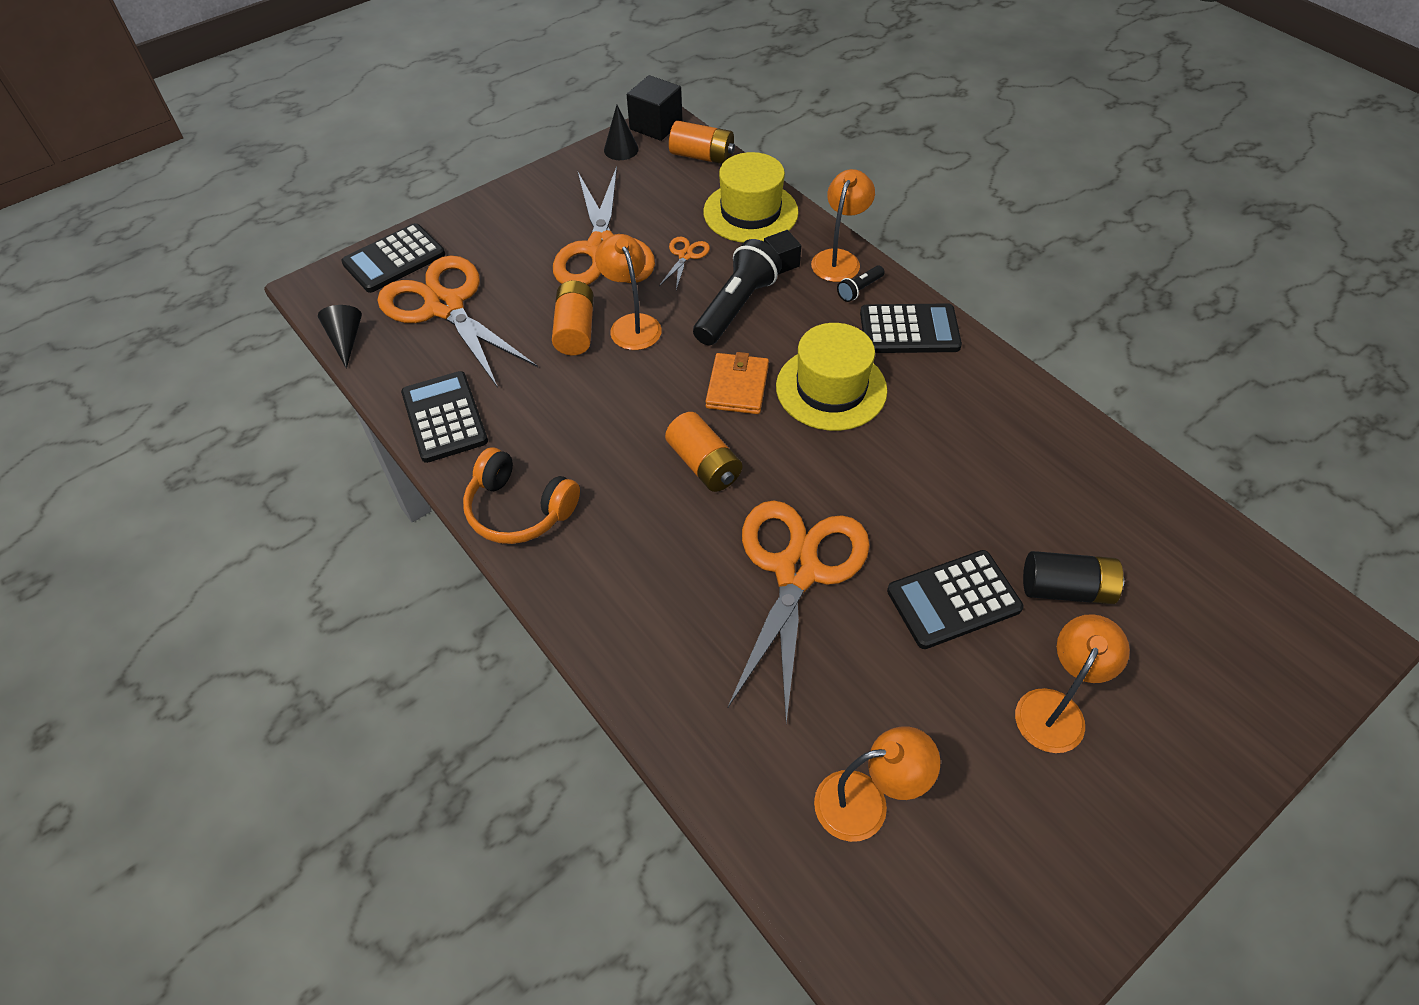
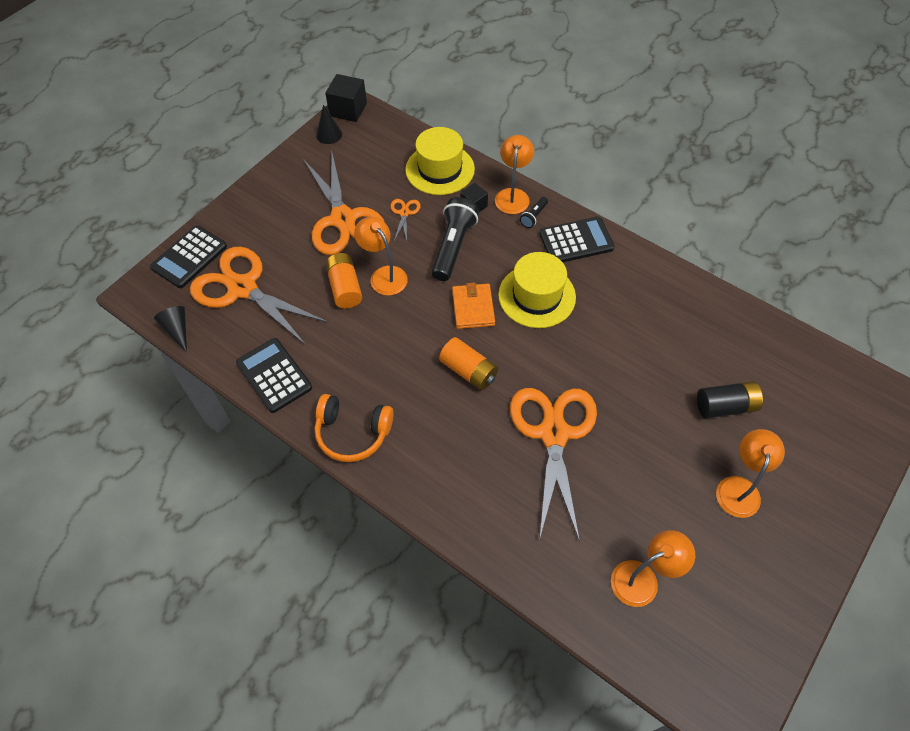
camera: 15 degrees left, 5 degrees up
orange battery [669,121,735,164] -> none
black calculator [887,550,1023,649] -> none

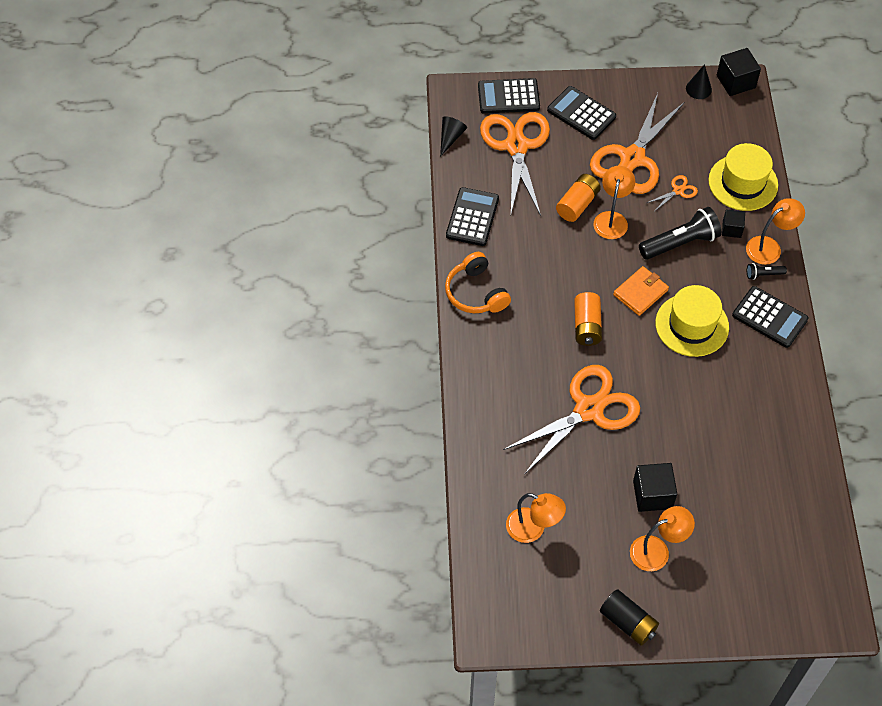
camera: 50 degrees right, 0 degrees up
black battery [697,381,763,418] -> black battery moved to [600,589,659,646]
none -> black calculator [547,86,616,140]
none -> black cube [633,463,677,512]

